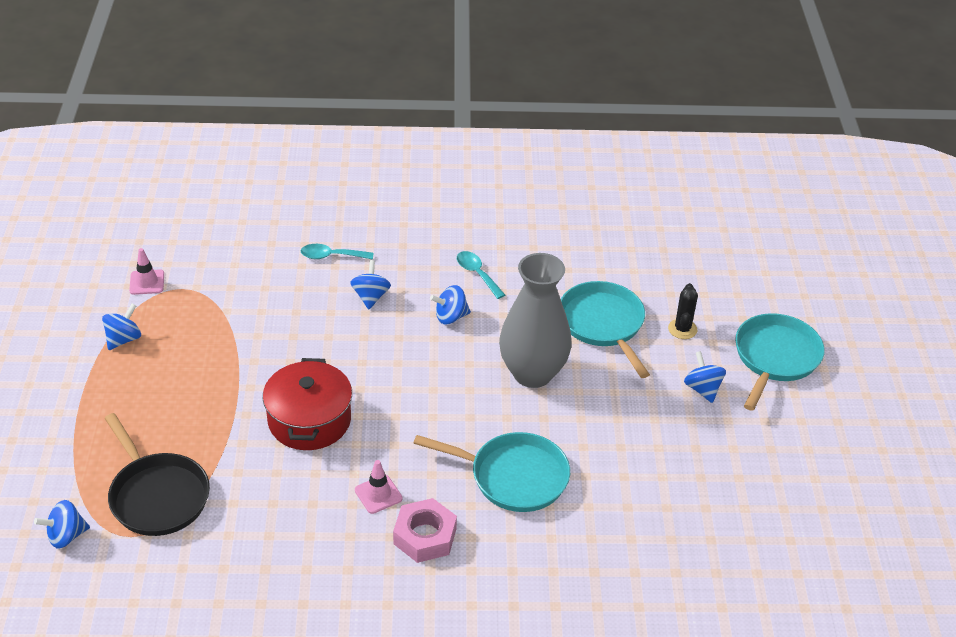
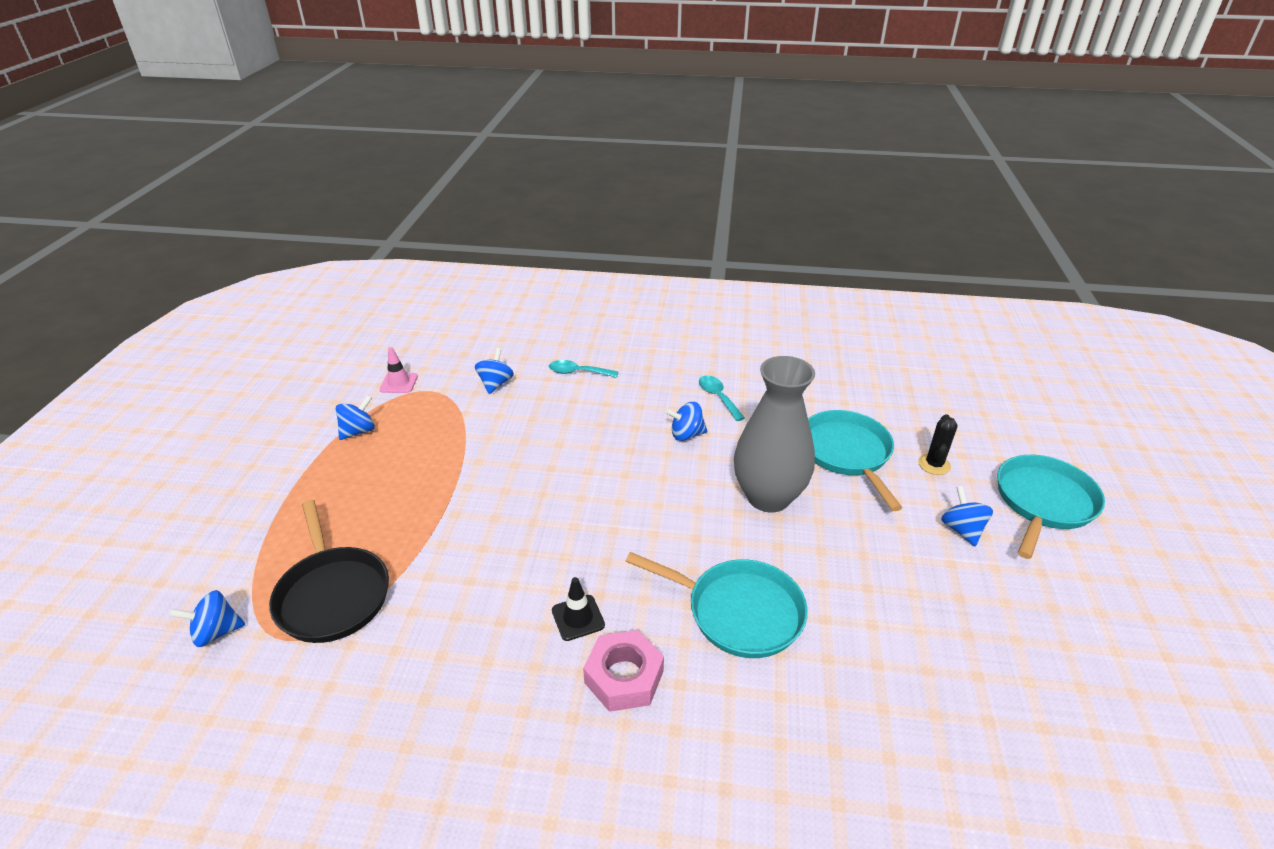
camera: 10 degrees right, 5 degrees down
red pot [263,358,352,450] -> none
blue spinning top [350,260,391,309] -> blue spinning top moved to [475,348,514,394]
pink traffic cone [355,460,402,514] -> black traffic cone [552,577,605,641]

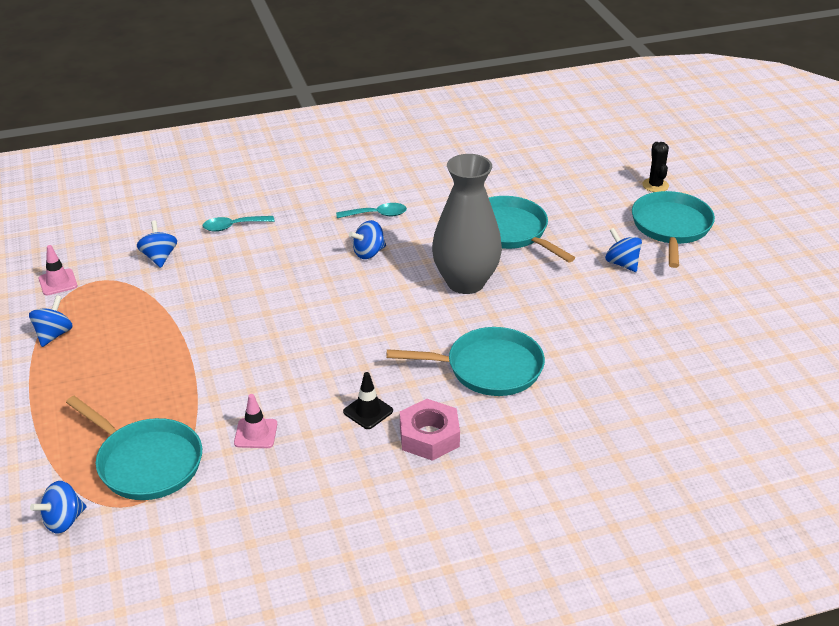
camera: 25 degrees left, 0 degrees up
black pan [269,500,389,643] -> turquoise pan [66,396,202,500]
turquoise spoon [699,375,745,421] -> turquoise spoon turned 135 degrees clockwise [336,203,407,218]
black cactus [918,414,957,475] -> black cactus moved to [642,142,669,192]
none -> pink traffic cone [234,394,277,448]

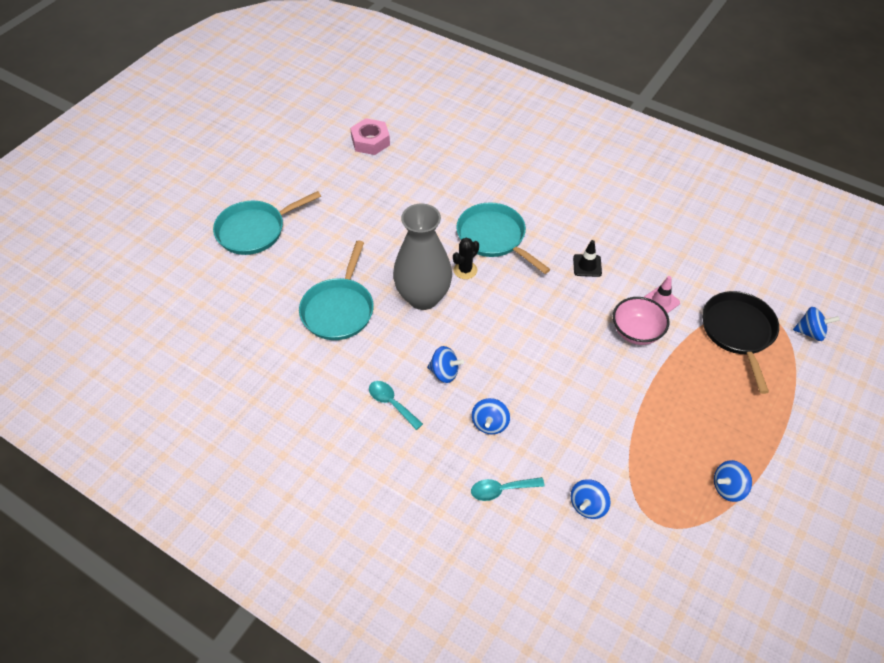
camera: 130 degrees left, 15 degrees up
pink traffic cone [39,245,78,295] -> none
turquoise pan [66,396,202,500] -> black pan [702,291,779,394]
turquoise spoon [203,216,274,232] -> turquoise spoon turned 135 degrees clockwise [471,477,545,501]
pink nut [400,399,460,461] -> pink nut moved to [350,118,390,155]
blue spinning top [605,228,642,272] -> blue spinning top moved to [472,398,510,434]
black cactus [642,142,669,192] -> black cactus moved to [453,238,479,279]
none -> pink bowl [613,297,669,345]

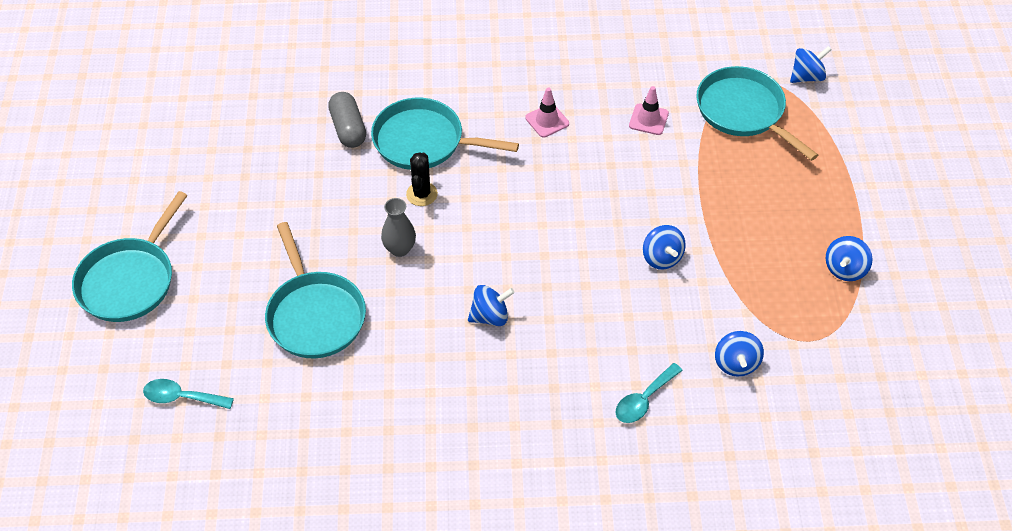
camera: 35 degrees left, 0 degrees up
pink nut [350,118,390,155] -> none
turquoise spoon [369,381,423,430] -> turquoise spoon moved to [143,379,234,409]
grey vase [393,204,452,310] -> grey vase [381,198,416,257], size x0.45
blue spinning top [472,398,510,434] -> blue spinning top moved to [643,225,686,270]
black traffic cone [573,240,602,277] -> pink traffic cone [525,87,569,138]
pink bowl [613,297,669,345] -> none
black pan [702,291,779,394] -> turquoise pan [696,66,818,161]
none -> grey capsule [328,92,366,148]

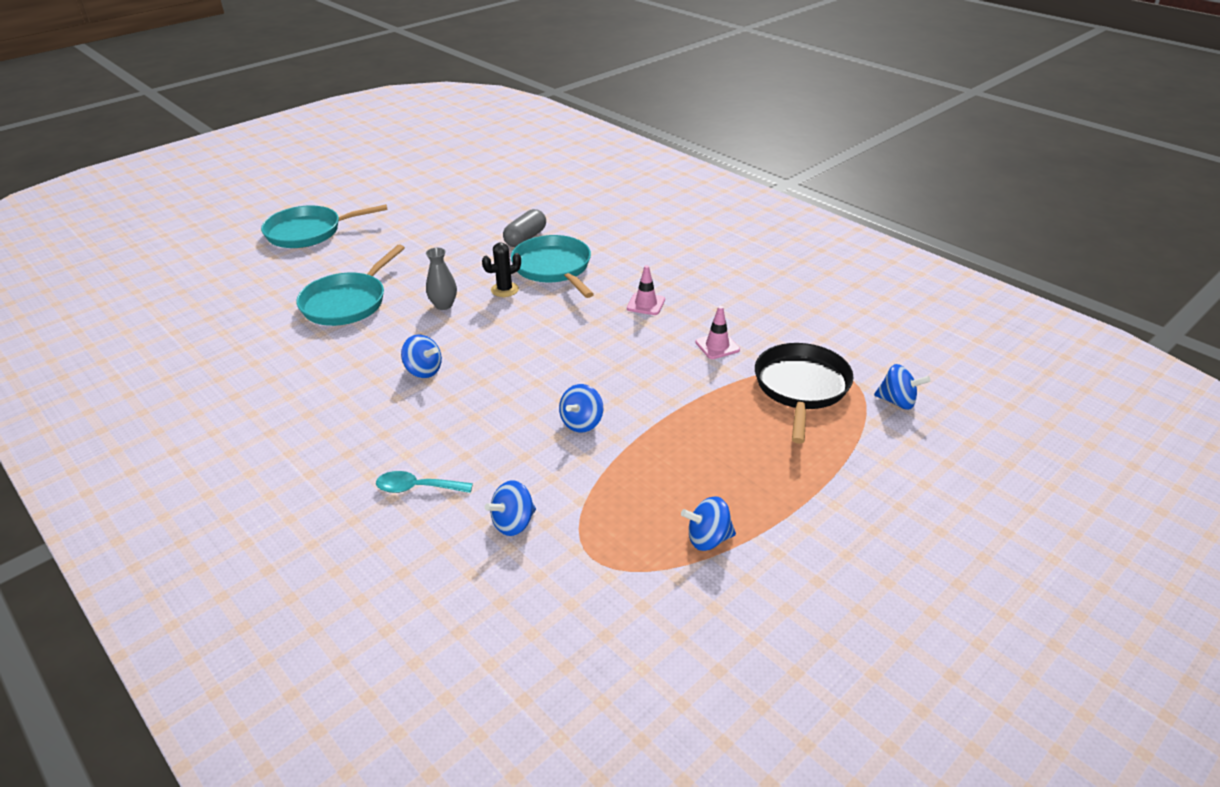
camera: 50 degrees right, 15 degrees down
turquoise spoon [143,379,234,409] -> none
turquoise pan [696,66,818,161] -> black pan [755,343,854,444]

